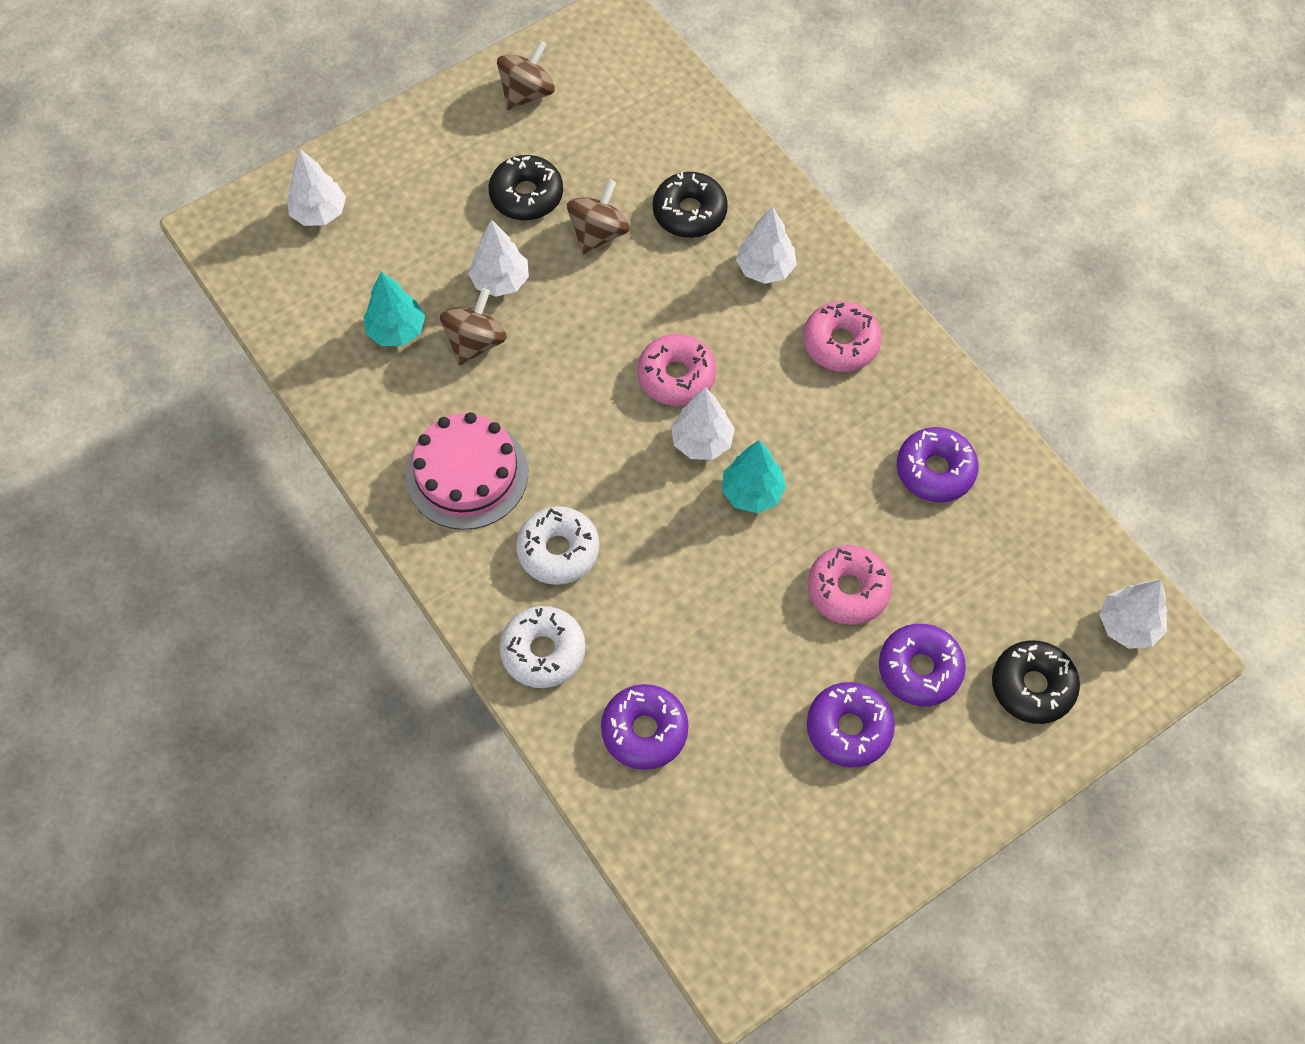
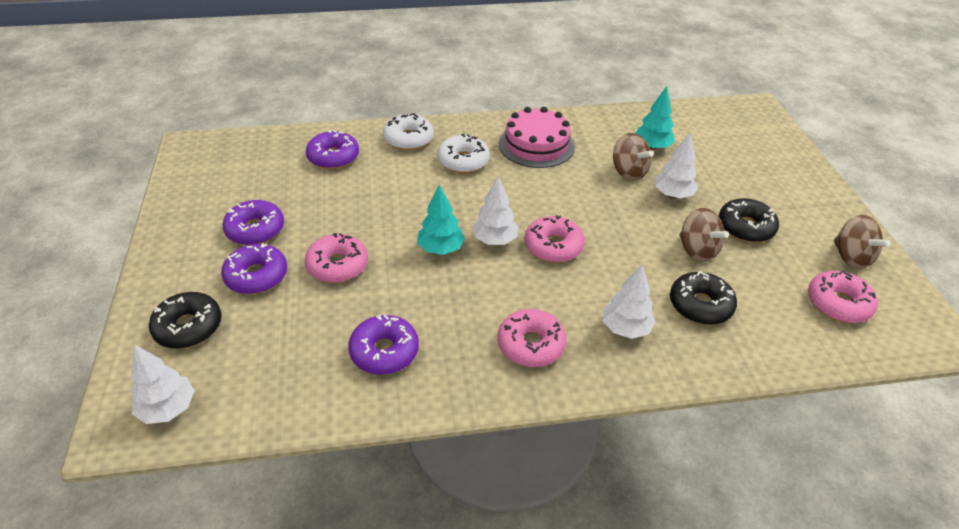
camera: 115 degrees right, 20 degrees down
white tree [287,149,346,226] -> none
none -> pink donut [808,270,878,323]

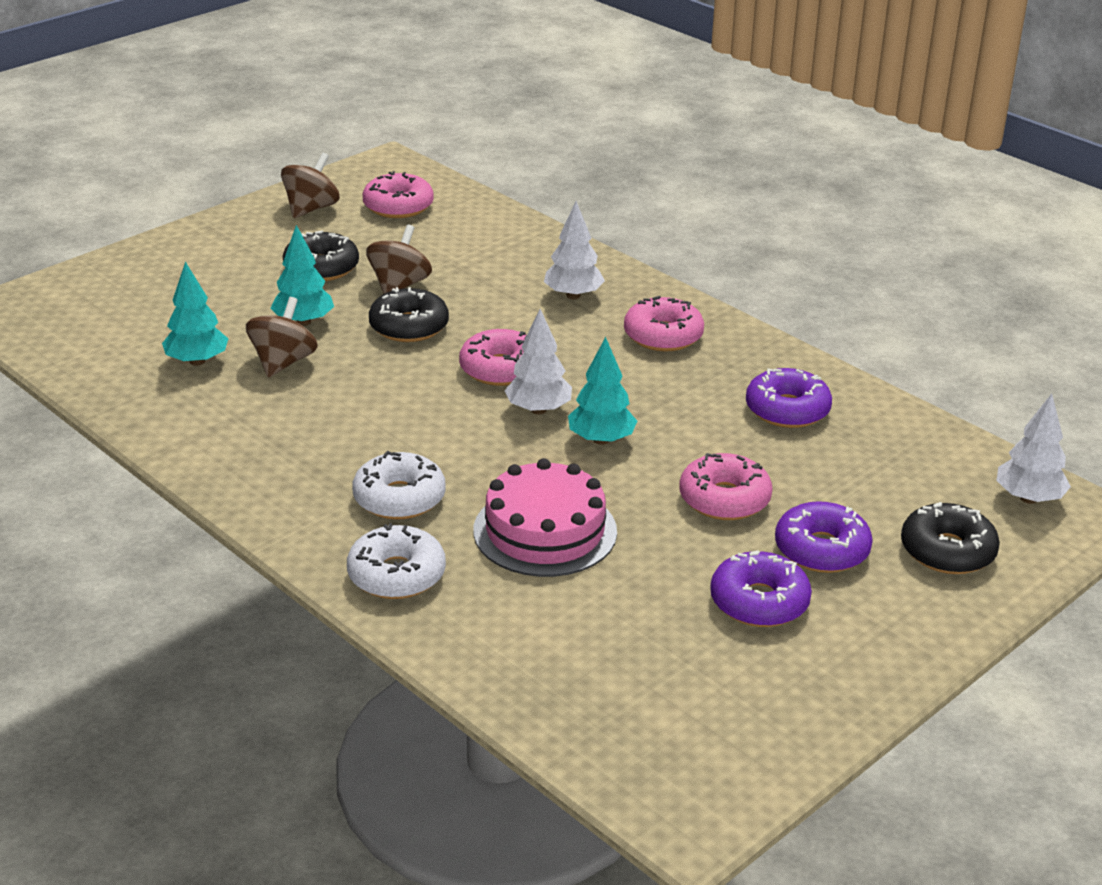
camera: 125 degrees left, 10 degrees down
purple donut [306,130,359,169] -> none
pink cake [499,107,575,168] -> pink cake moved to [473,458,617,577]
white tree [655,133,698,198] -> turquoise tree [270,225,334,326]
black donut [670,271,737,325] -> black donut moved to [369,287,449,342]

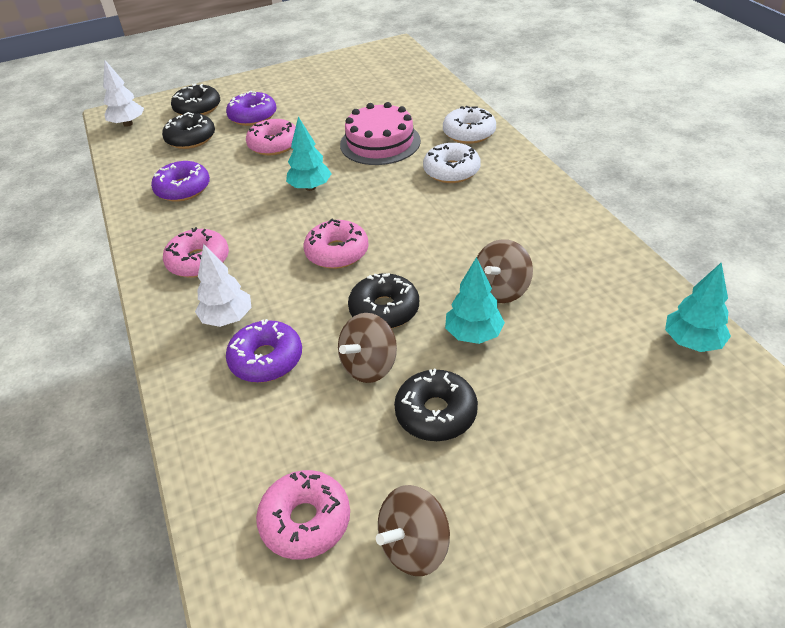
camera: 155 degrees left, 10 degrees up
turquoise tree [162,262,229,366] -> turquoise tree moved to [665,262,731,352]
white tree [504,309,572,415] -> none
purple donut [710,550,812,627] -> purple donut moved to [226,319,302,383]
none -> black donut [162,112,215,149]

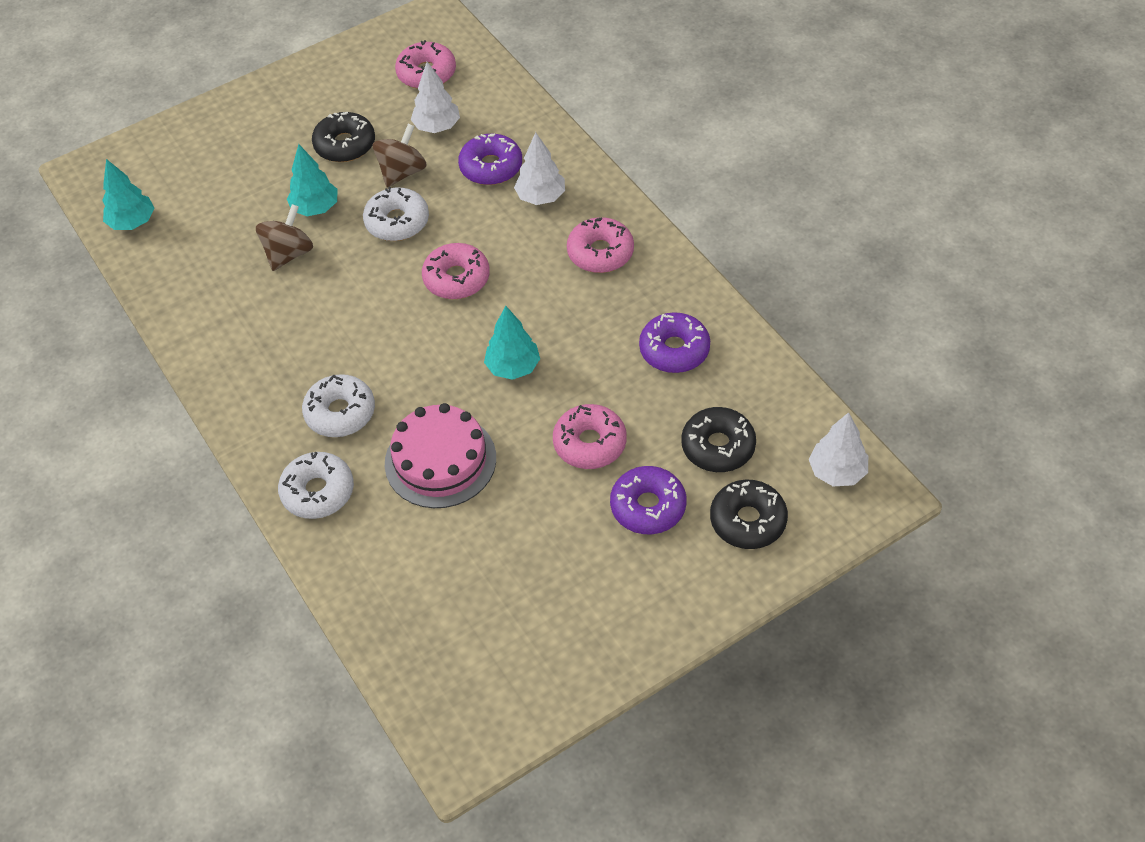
camera: 170 degrees right, 10 degrees up
black donut [348,273,419,329] -> white donut [363,187,429,241]
brown spinning top [376,485,450,576] -> none
none -> white tree [411,62,460,133]

